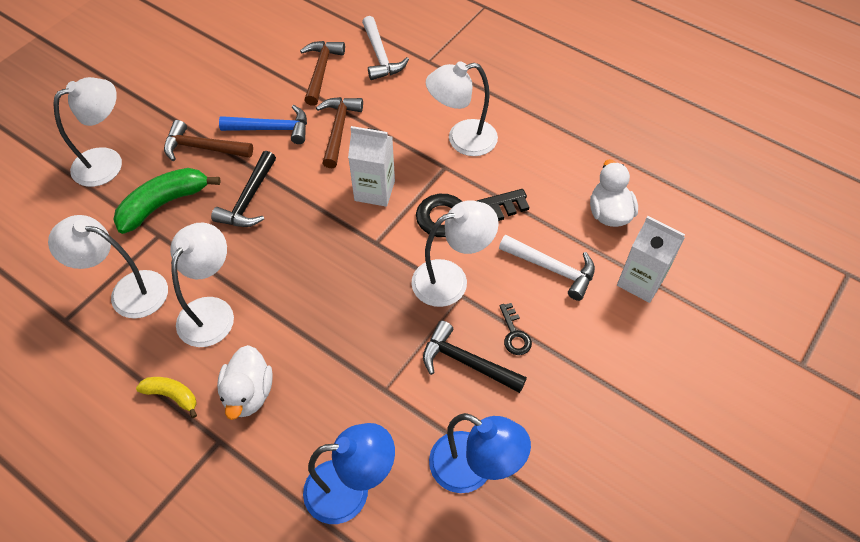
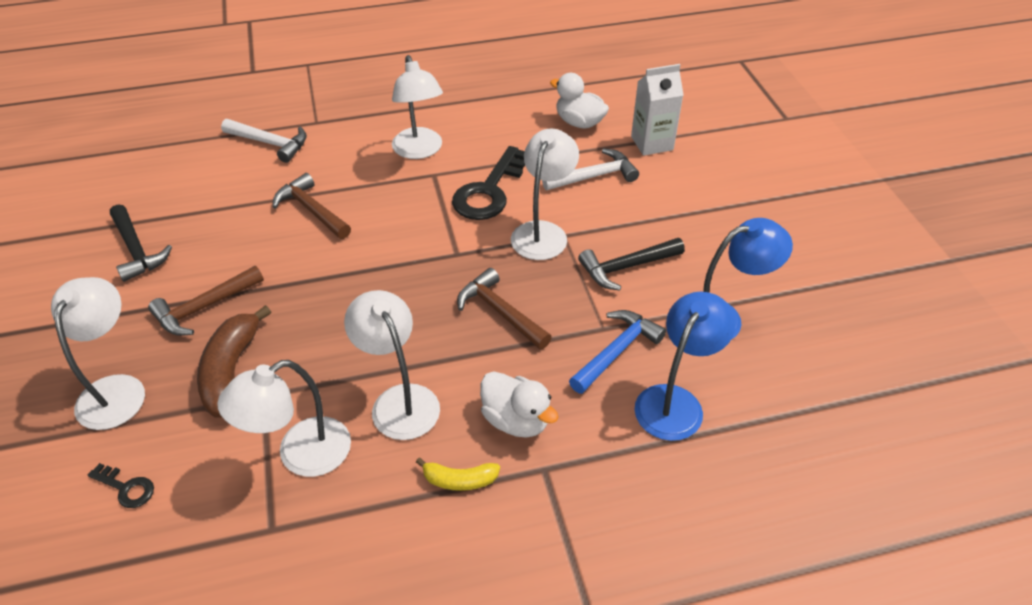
camera: 50 degrees left, 10 degrees down
green banana [113,168,221,234] -> brown banana [197,305,271,418]
yellow banana [136,377,197,418] -> yellow banana turned 150 degrees counterclockwise [416,458,500,491]
black hammer [211,151,276,227] -> black hammer moved to [110,205,172,282]
blue hammer [219,105,307,144] -> blue hammer moved to [569,310,666,394]
brown hammer [300,41,345,106] -> brown hammer moved to [457,268,552,349]
white carton [348,126,395,207] -> none
white lamp [426,62,498,156] -> white lamp turned 45 degrees counterclockwise [392,55,443,159]
black key [499,303,532,355] -> black key moved to [88,463,154,508]

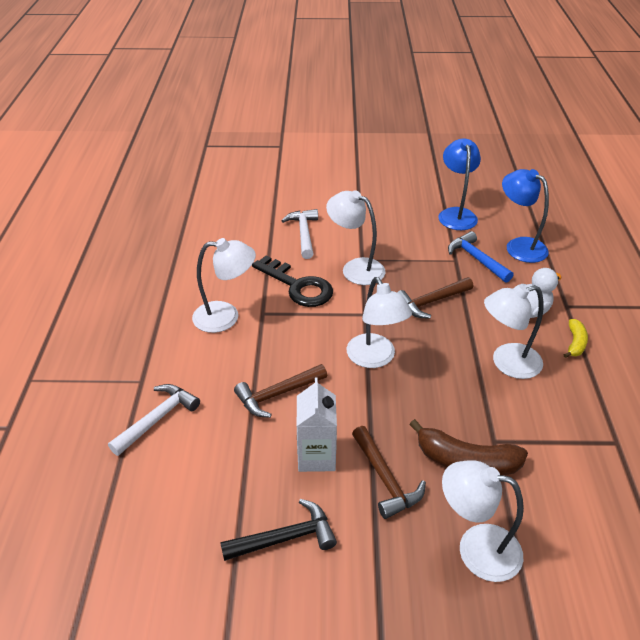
camera: 75 degrees left, 5 degrees down
black key [88,463,154,508] -> none
white lamp [217,360,351,477] -> white lamp moved to [347,277,412,368]
white duck [550,73,609,129] -> none
black hammer [578,238,685,291] -> none
white carton [631,64,684,156] -> white carton moved to [297,377,337,472]

